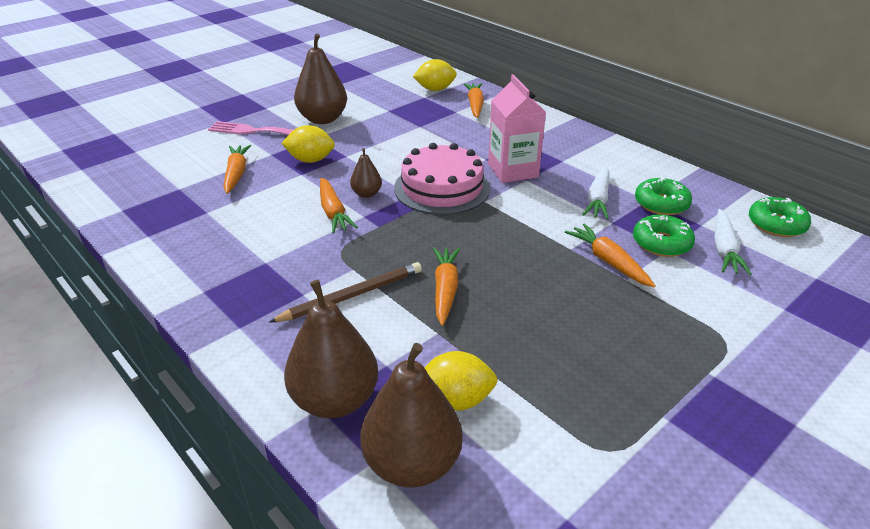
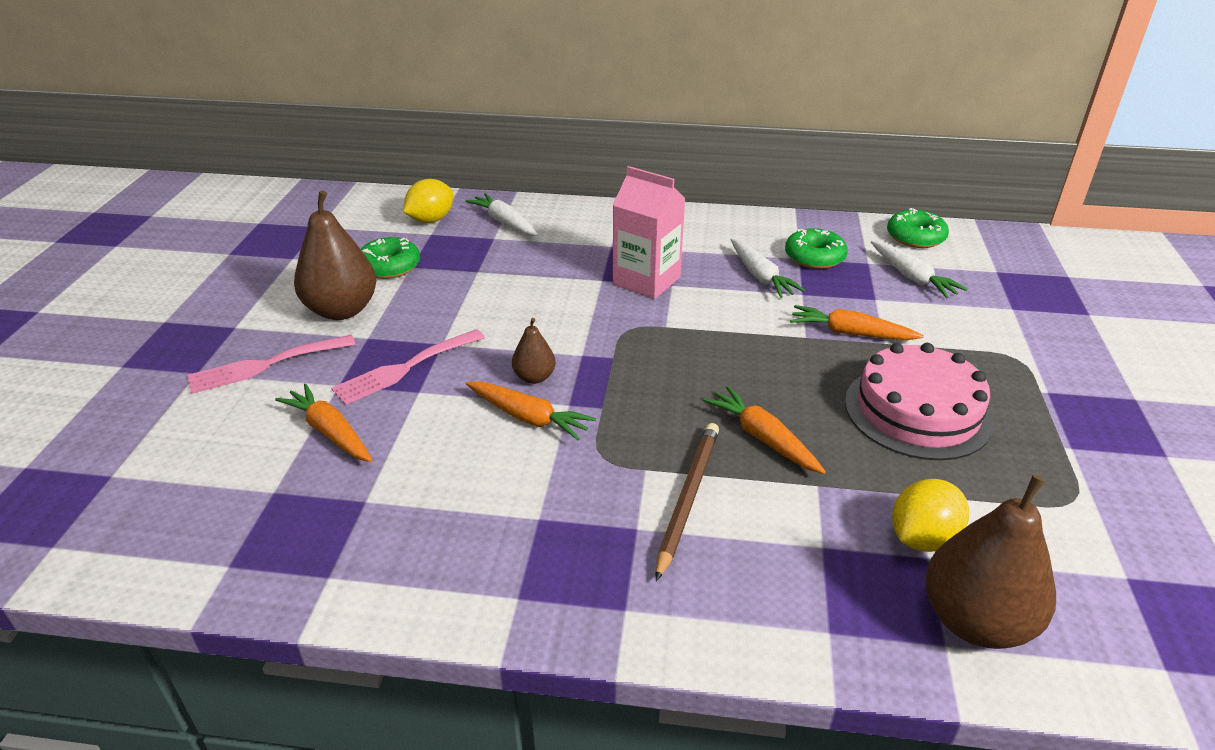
camera: 40 degrees left, 0 degrees up
yellow lemon [281,125,335,163] -> pink fork [331,329,485,405]
brown pear [284,280,378,418] -> none
pink cake [394,143,490,215] -> pink cake moved to [845,343,994,460]
orange carrot [464,83,484,118] -> white carrot [465,193,538,236]
green donut [633,215,695,257] -> green donut moved to [361,237,420,279]

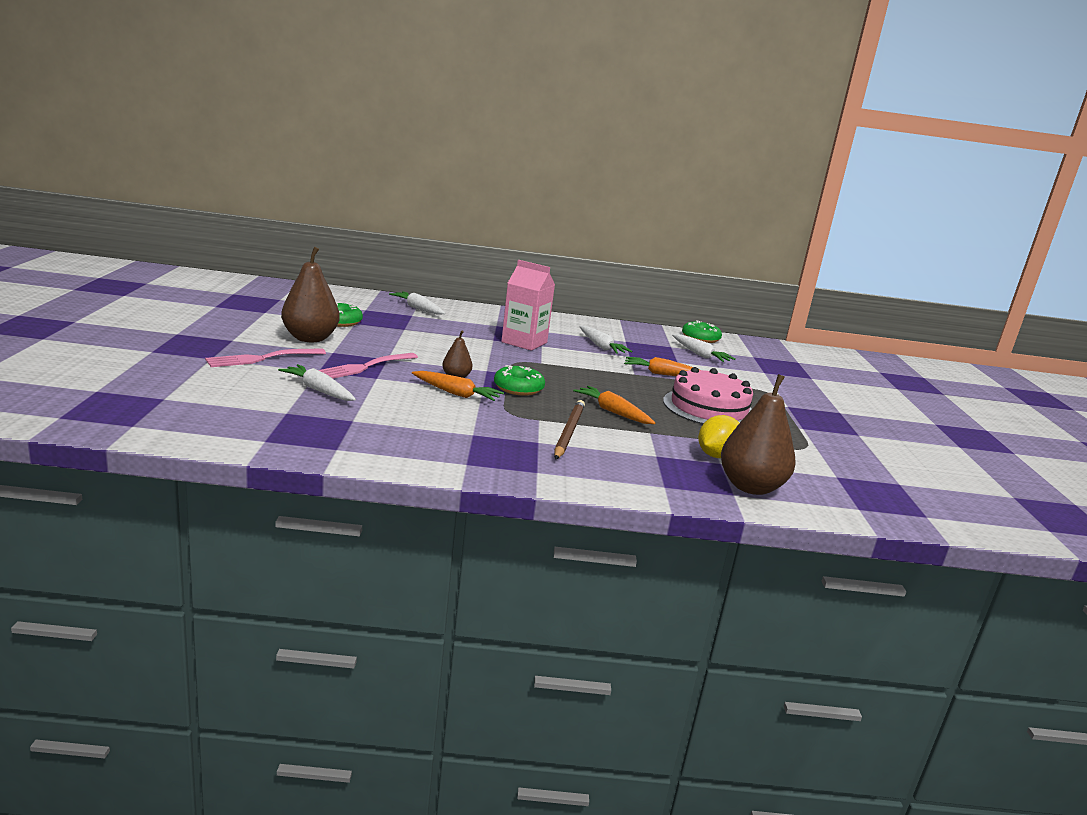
camera: 10 degrees left, 15 degrees down
orange carrot [275,384,372,462] -> white carrot [278,364,356,401]
yellow lemon [403,179,453,223] -> none
green donut [785,228,848,269] -> green donut moved to [494,365,545,396]

